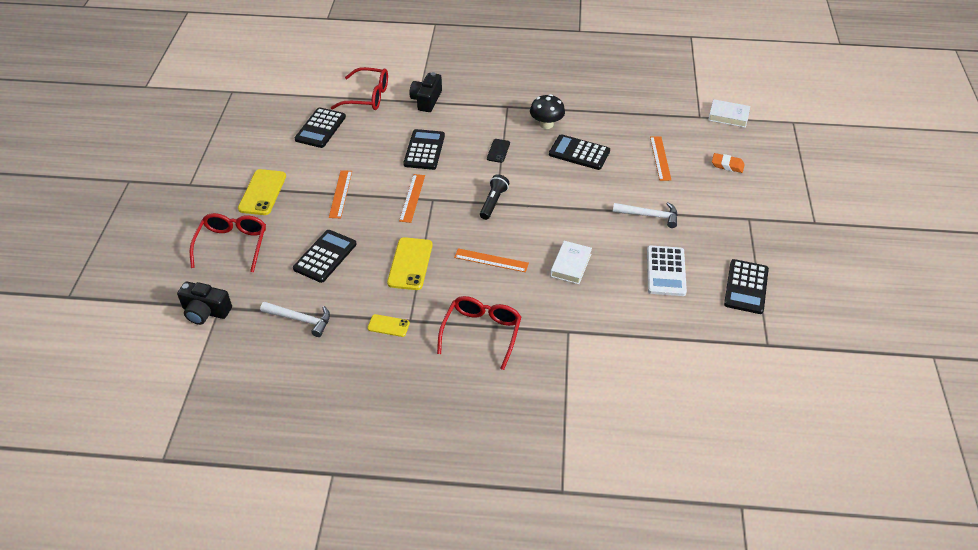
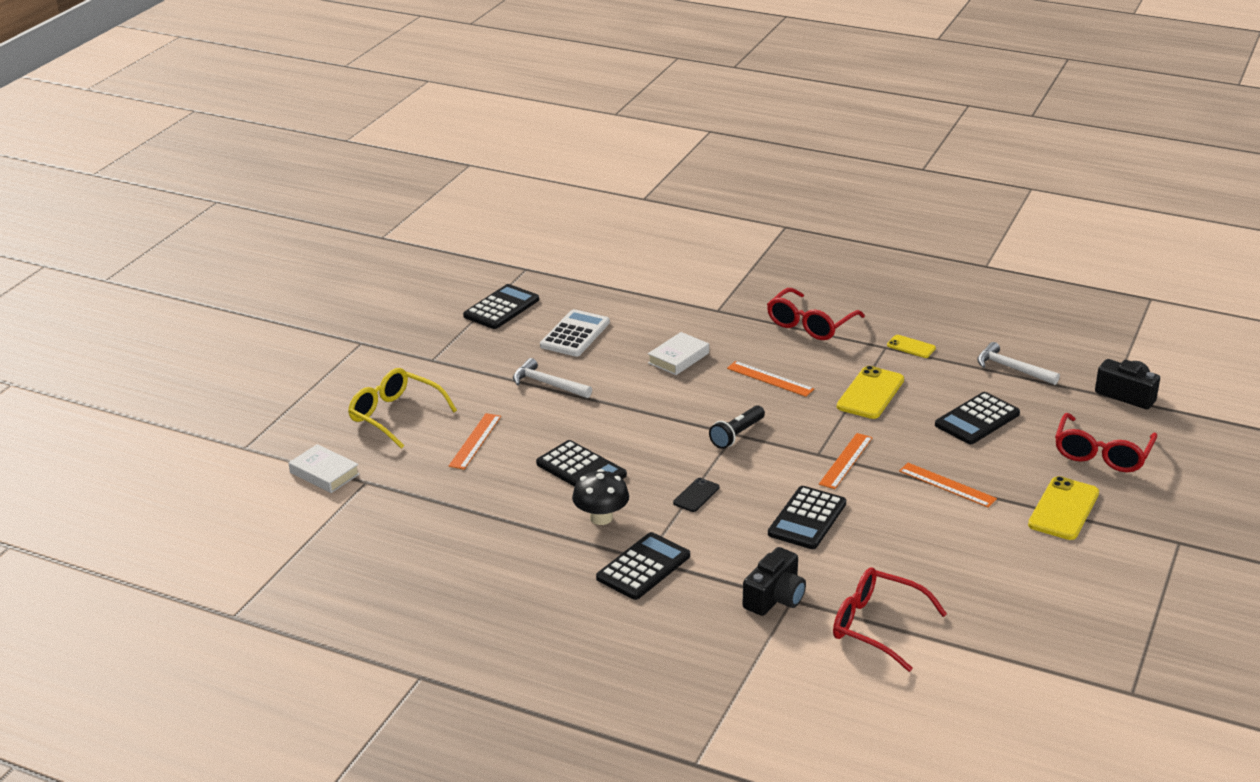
camera: 160 degrees left, 15 degrees down
black calculator [295,107,346,148] -> black calculator moved to [596,532,690,600]
orange ruler [329,170,352,218] -> orange ruler turned 75 degrees counterclockwise [899,463,997,508]
orange eraser [712,153,745,173] -> yellow glasses [348,368,457,449]

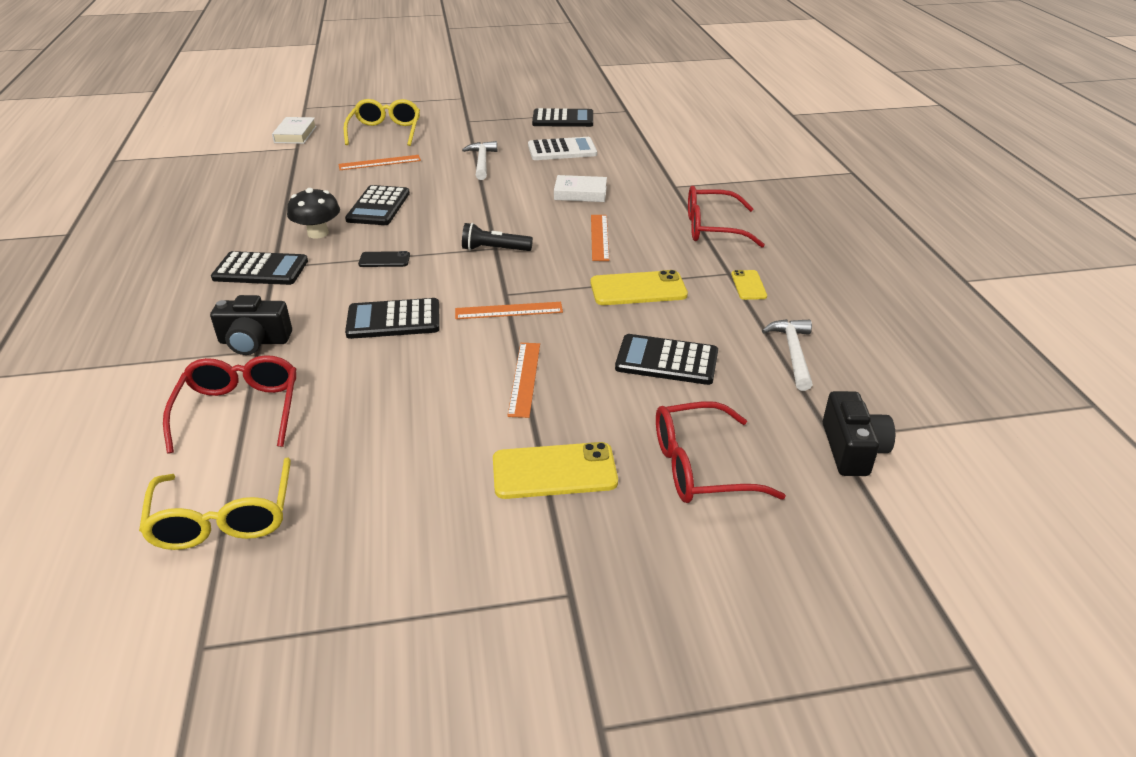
camera: 55 degrees right, 5 degrees up
none -> yellow glasses [139,458,291,550]

